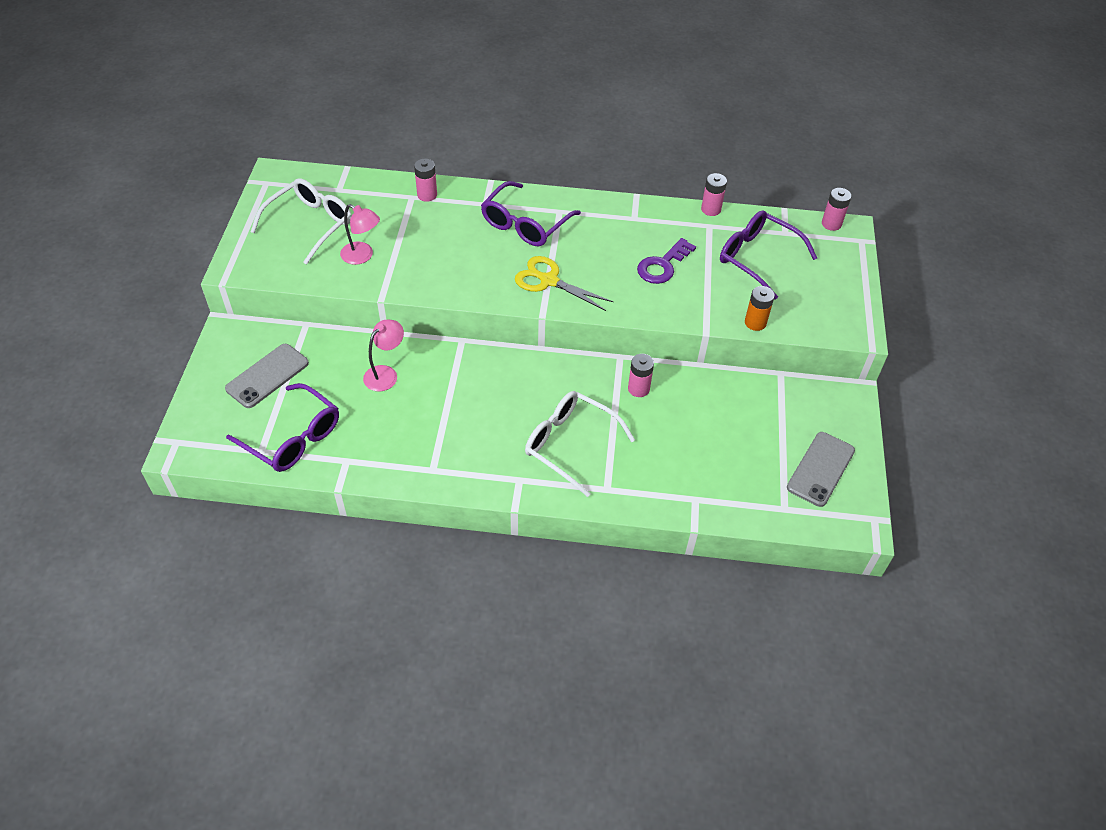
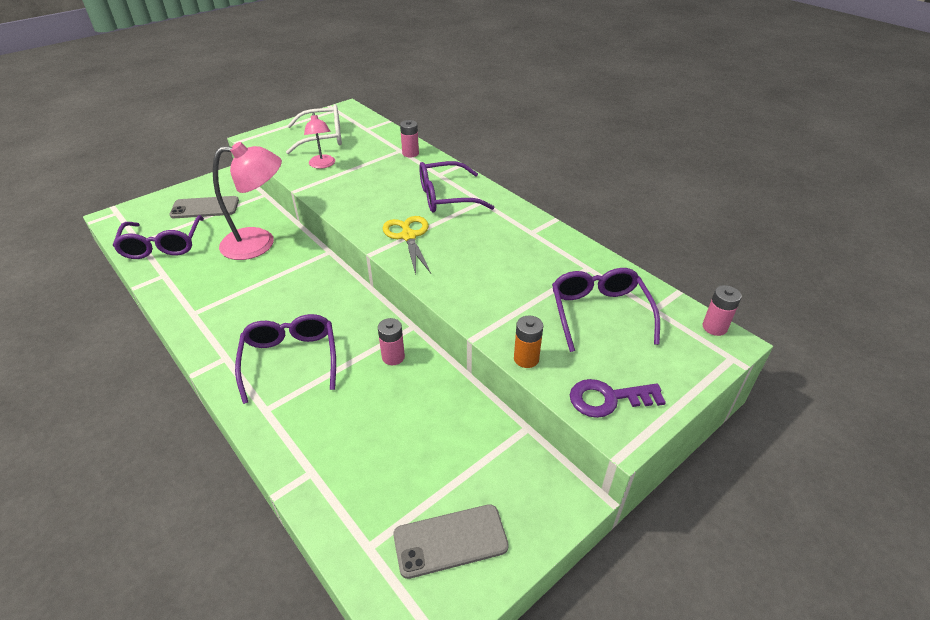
camera: 45 degrees right, 10 degrees down
pink lamp [363,320,404,391] -> pink lamp [213,142,282,260], size x1.85
white glasses [525,391,635,497] -> purple glasses [235,314,336,404]
purple key [637,238,696,284] -> purple key moved to [570,379,666,418]
pink battery [701,173,727,216] -> none

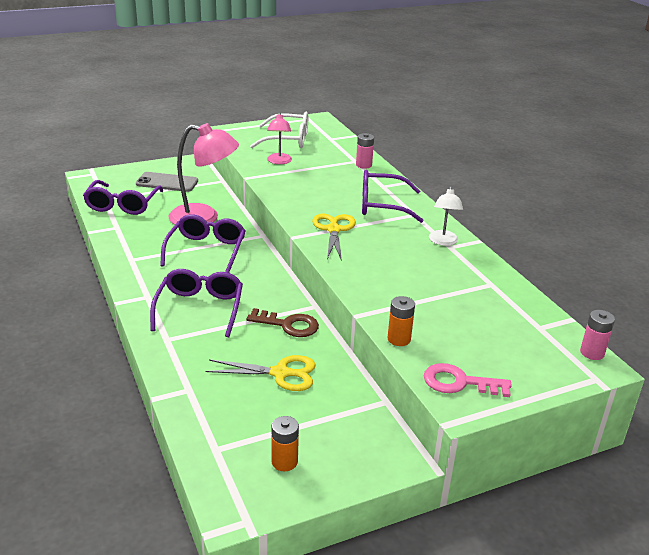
camera: 15 degrees right, 10 degrees down
pink battery [378,318,405,365] -> brown key [246,308,319,337]
grey phone [393,504,509,579] -> orange battery [271,416,299,471]
purple glasses [552,268,660,352] -> purple glasses moved to [160,214,246,273]
purple key [570,379,666,418] -> pink key [424,363,512,397]
none -> yellow scissors [206,355,316,391]
none -> white lamp [429,186,463,246]

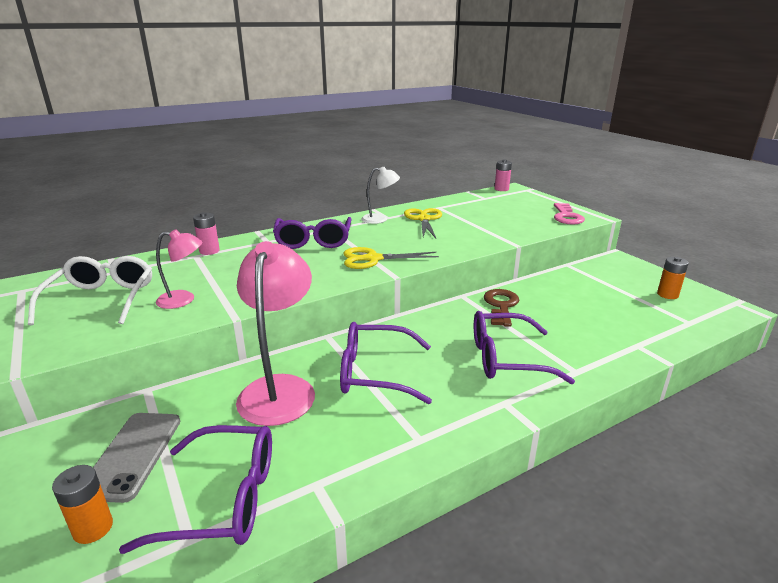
camera: 95 degrees left, 5 degrees down
yellow scissors [206,355,316,391] -> yellow scissors moved to [404,208,442,238]
orange battery [387,296,415,346] -> orange battery moved to [52,465,113,544]

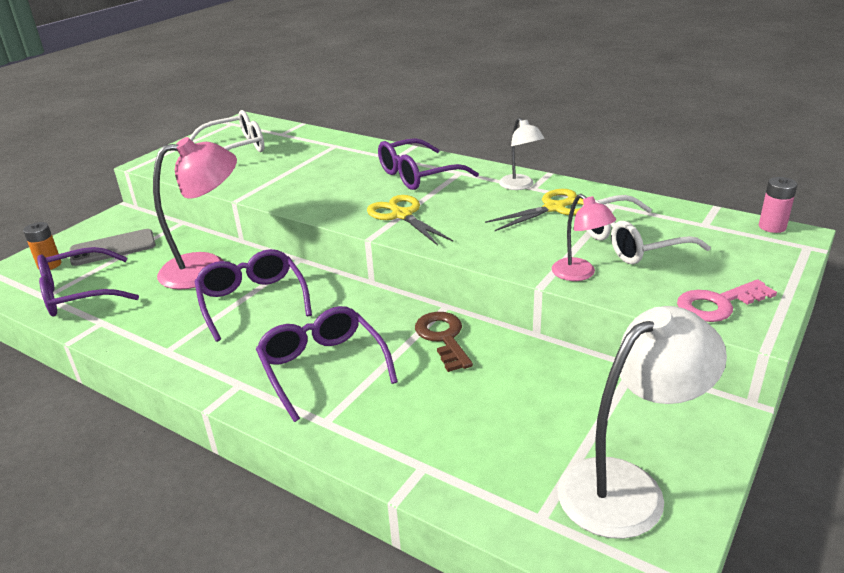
camera: 65 degrees right, 5 degrees up
purple glasses [119,425,272,554] -> purple glasses turned 90 degrees clockwise [37,247,139,316]
pink lamp [156,229,202,309] -> pink lamp moved to [552,194,616,281]
pink battery [193,212,220,255] -> none
brown key [484,289,519,327] -> brown key turned 90 degrees counterclockwise [415,312,473,372]
orange battery [657,257,689,299] -> white lamp [557,306,727,539]
none -> white glasses [582,195,711,264]

